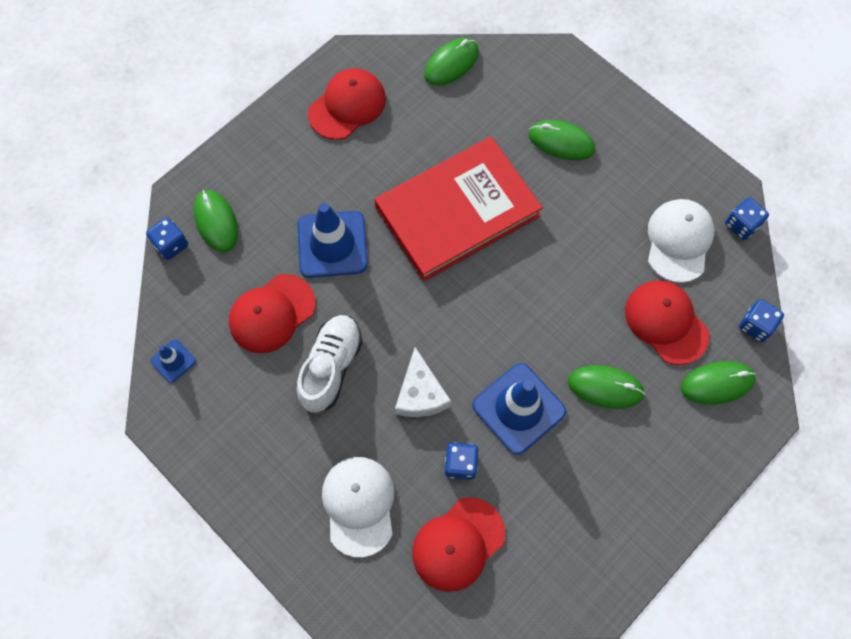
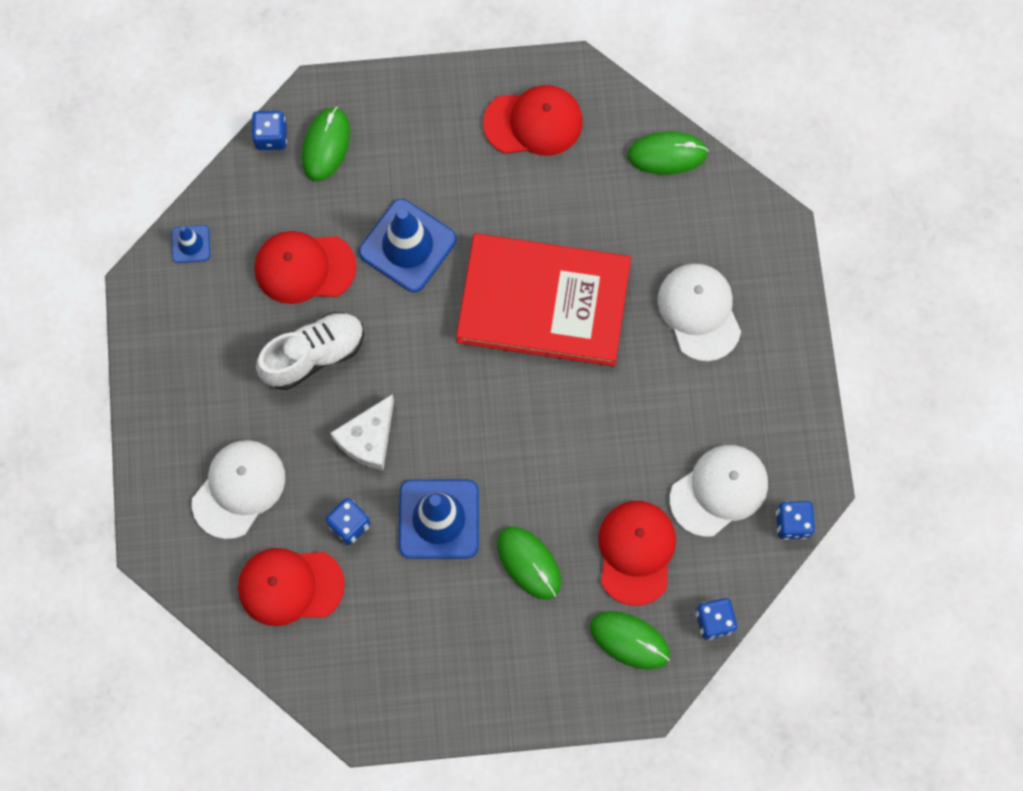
camera: 40 degrees right, 5 degrees up
green mouse [528,120,595,160] -> white cap [658,263,741,361]

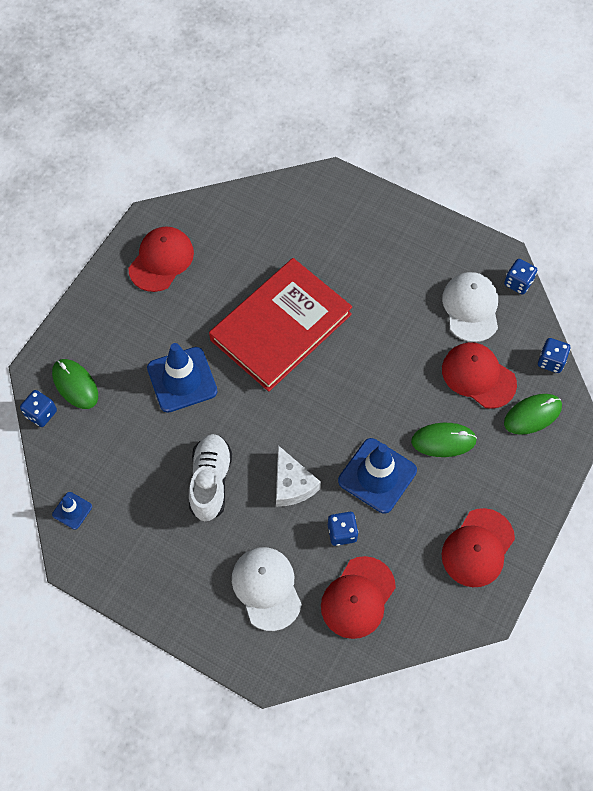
camera: 55 degrees left, 10 degrees down
red cap [255,231,357,304] -> red cap moved to [442,508,515,587]
green mouse [627,132,708,175] -> none
white cap [658,263,741,361] -> none

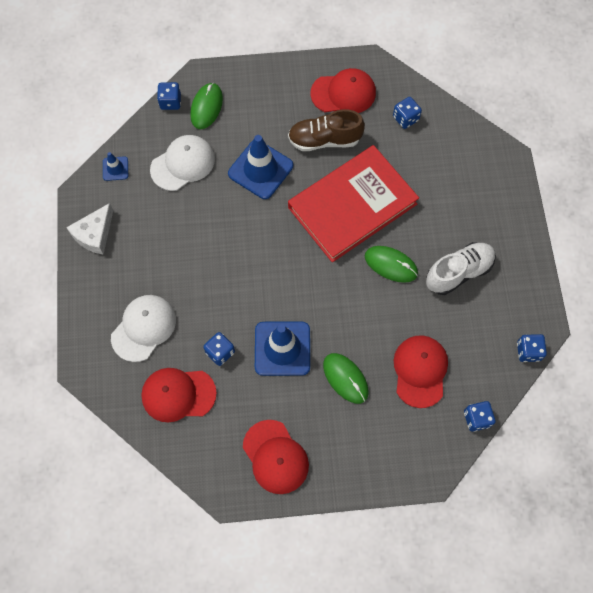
camera: 55 degrees right, 5 degrees up
white shoe [189,434,232,521] -> white shoe moved to [426,242,496,295]
red book [209,258,352,392] -> red book turned 45 degrees counterclockwise [288,145,419,262]
white cheese [276,445,321,507] -> white cheese moved to [66,203,113,255]
white cap [442,272,498,342] -> white cap moved to [150,135,215,191]
red cap [442,508,515,587] -> red cap turned 120 degrees counterclockwise [243,420,309,494]
green mouse [504,394,562,435] -> green mouse moved to [365,246,418,283]
none -> brown shoe [288,109,365,151]
none -> blue dice [393,97,422,129]

